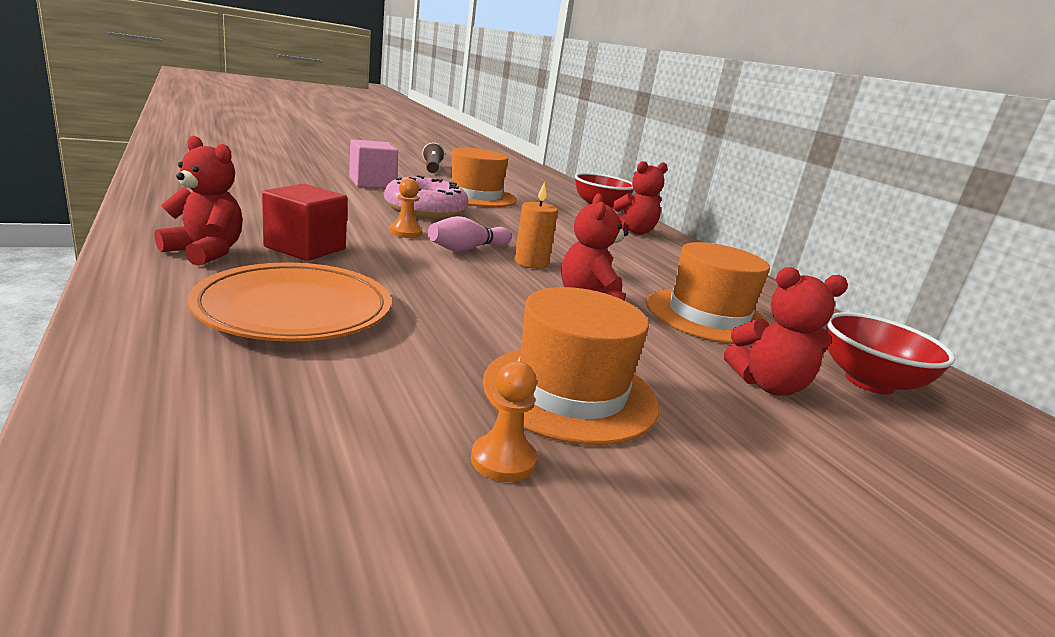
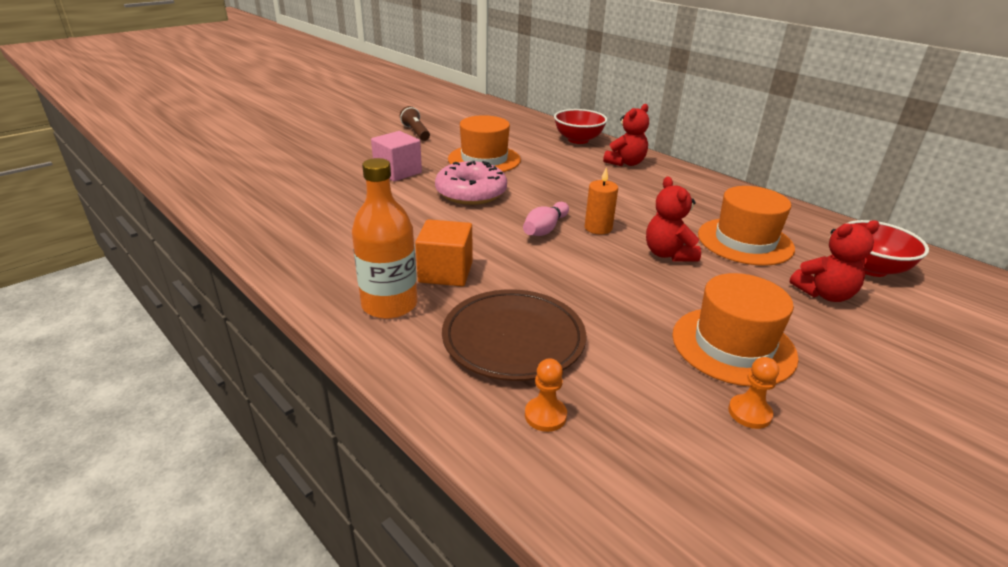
camera: 15 degrees left, 10 degrees up
red teddy bear [155,136,243,266] -> orange bottle [352,158,417,319]
orange plate [187,262,391,342] -> brown plate [442,289,586,381]
red cube [262,184,347,261] -> orange cube [415,219,472,286]
orange pawn [389,178,423,238] -> orange pawn moved to [525,358,567,432]

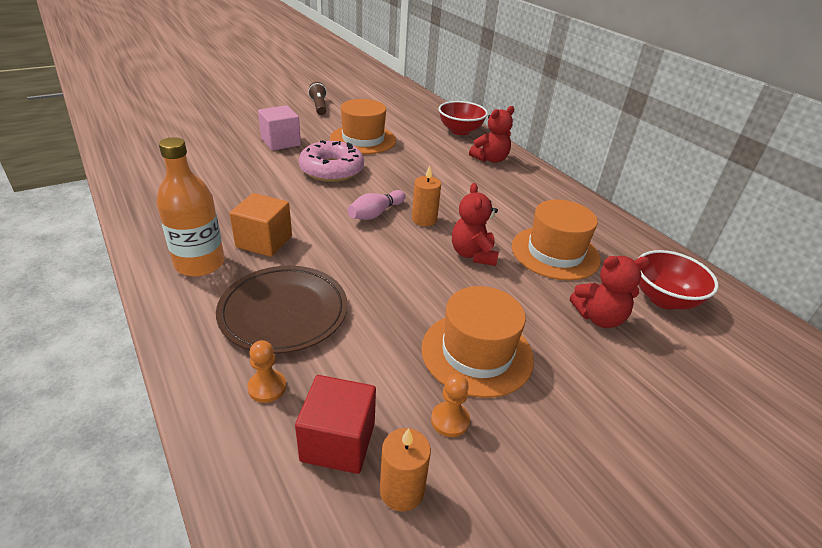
camera: 10 degrees right, 5 degrees up
none -> red cube [295,375,376,474]
none -> orange candle [380,428,431,512]

